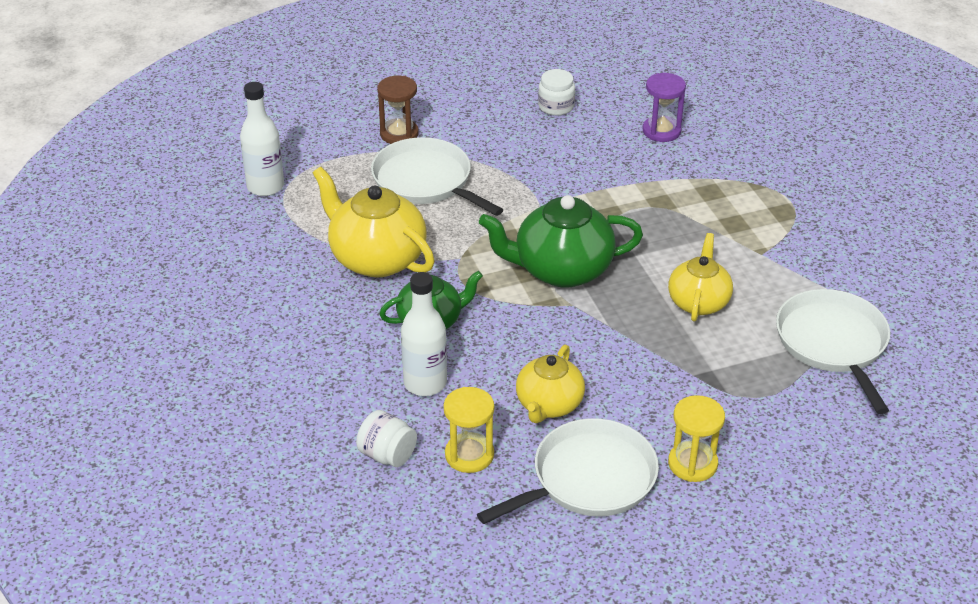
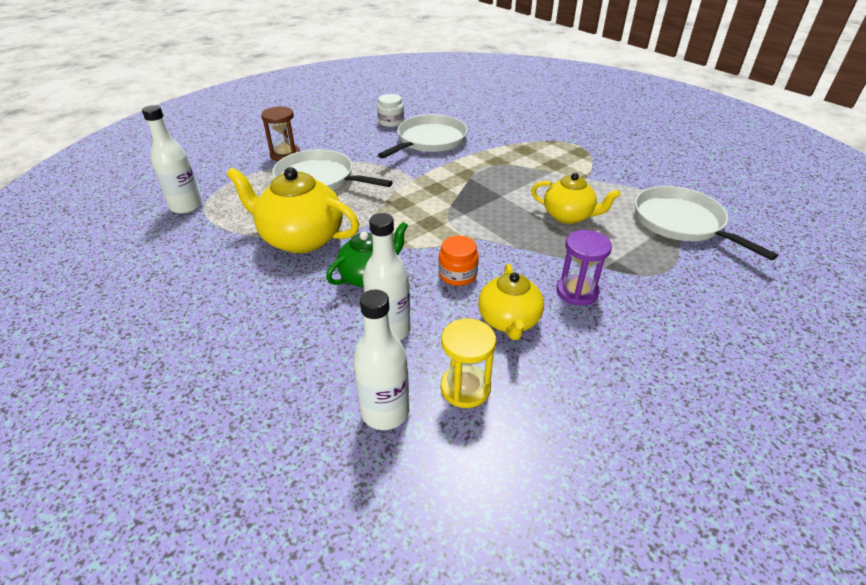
camera: 20 degrees left, 0 degrees up
white jar [356,410,417,467] -> white bottle [353,289,409,430]
white pan [477,418,659,524] -> white pan moved to [378,114,468,159]
green teapot [479,195,643,288] -> none
purple hourglass [643,73,686,142] -> purple hourglass moved to [556,230,612,306]
yellow teapot [668,233,733,322] -> yellow teapot turned 120 degrees clockwise [531,173,621,224]
yellow hourglass [668,395,725,482] -> none
none -> orange jar [439,235,479,286]

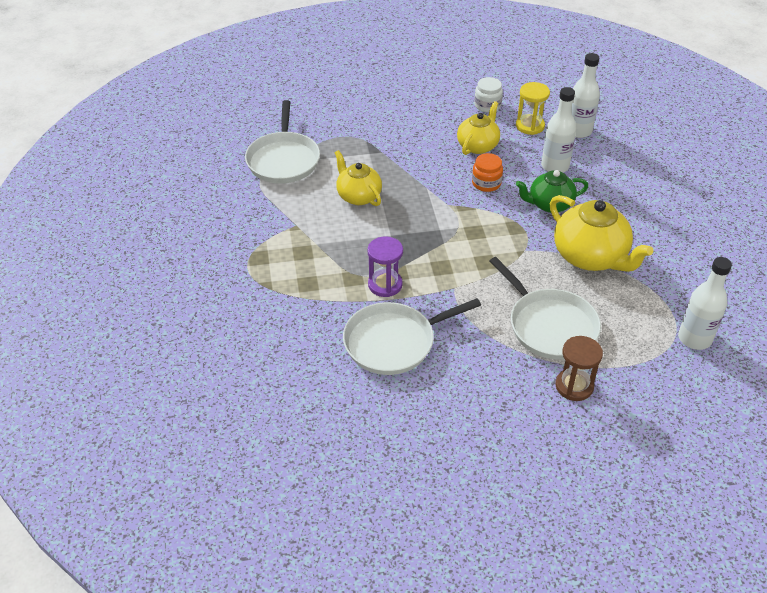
camera: 150 degrees left, 5 degrees up
white jar [377,94,404,127] -> white jar moved to [474,77,503,112]
purple hourglass [556,230,612,306] -> purple hourglass moved to [367,236,403,297]

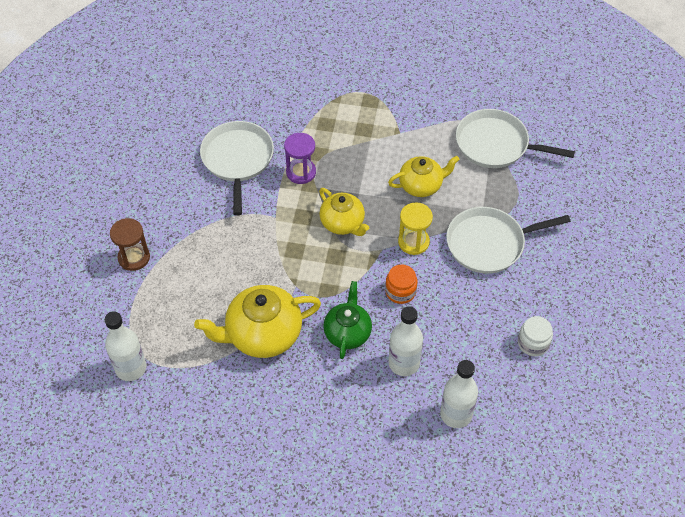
camera: 110 degrees right, 10 degrees up
yellow teapot [457,101,500,155] -> yellow teapot moved to [319,188,369,236]
white pan [489,257,601,360] -> white pan moved to [446,207,571,274]
yellow hourglass [516,82,550,135] -> yellow hourglass moved to [398,202,433,255]

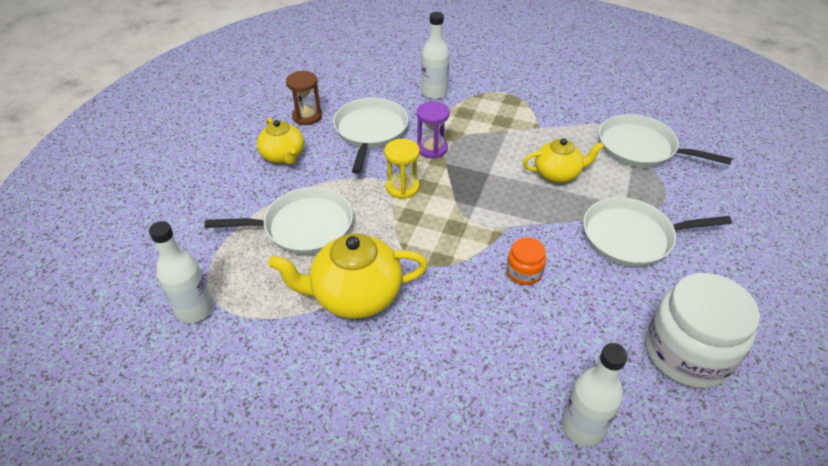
camera: 10 degrees right, 10 degrees down
brown hourglass [110,218,150,271] -> brown hourglass moved to [286,71,322,125]
yellow teapot [319,188,369,236] -> yellow teapot moved to [257,117,304,165]
green teapot [323,281,372,359] -> none
white bottle [388,306,423,376] -> white bottle moved to [421,12,449,99]
yellow hourglass [398,202,433,255] -> yellow hourglass moved to [384,139,420,199]
white jar [518,316,553,356] -> white jar [645,273,760,388], size x2.10
none -> white pan [205,187,353,255]

